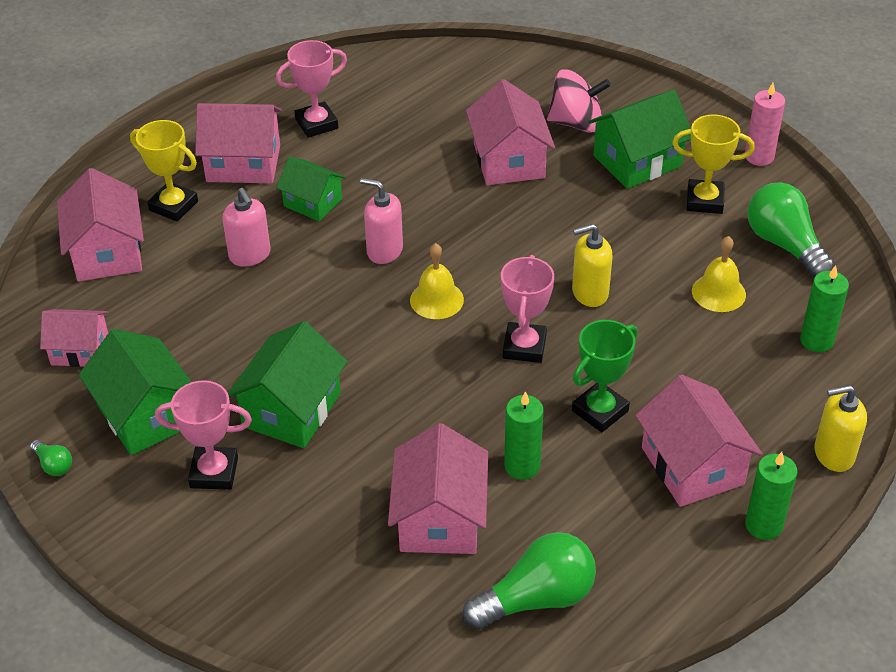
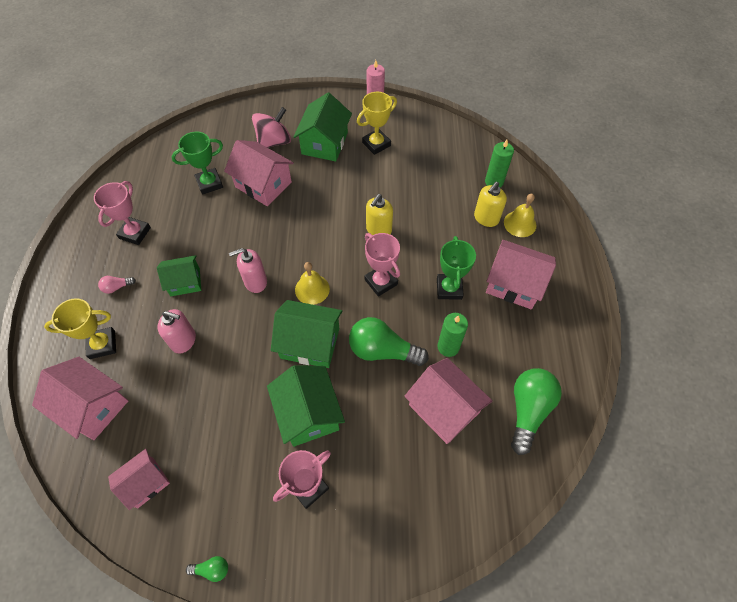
camera: 45 degrees left, 15 degrees up
green house [79,329,191,455] -> green house moved to [271,300,342,368]
pink house [195,103,282,183] -> pink light bulb [98,276,136,294]
yellow bell [692,236,746,312] -> yellow bell moved to [504,194,536,237]
green candle [745,452,797,540] -> none
green light bulb [748,182,835,278] -> green light bulb moved to [349,317,429,366]
yellow soap dispenser [814,385,867,472] -> yellow soap dispenser moved to [474,182,507,227]
none -> green trophy [171,132,223,195]

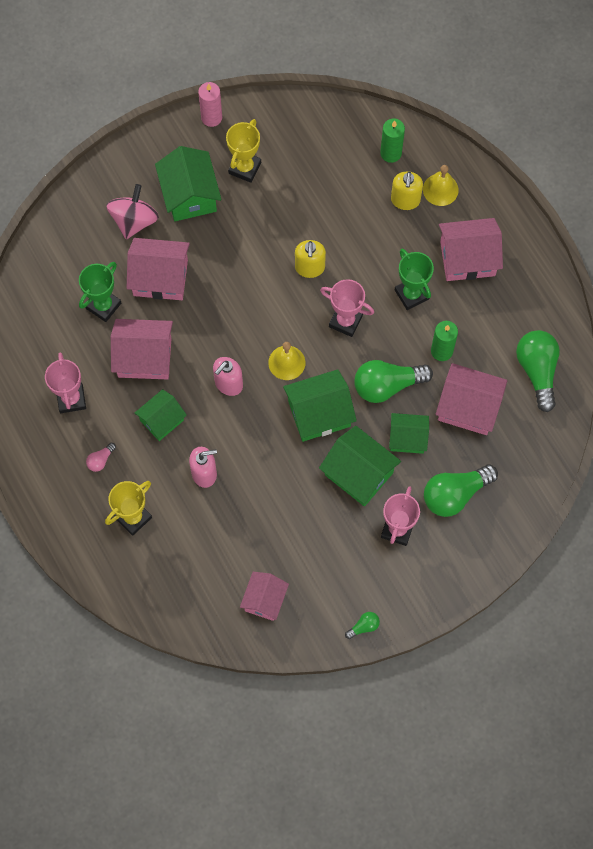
camera: 30 degrees left, 10 degrees up
pink house [32,357,128,440] -> pink house moved to [111,319,173,379]
none -> green house [389,413,429,454]
none -> green light bulb [424,464,498,517]

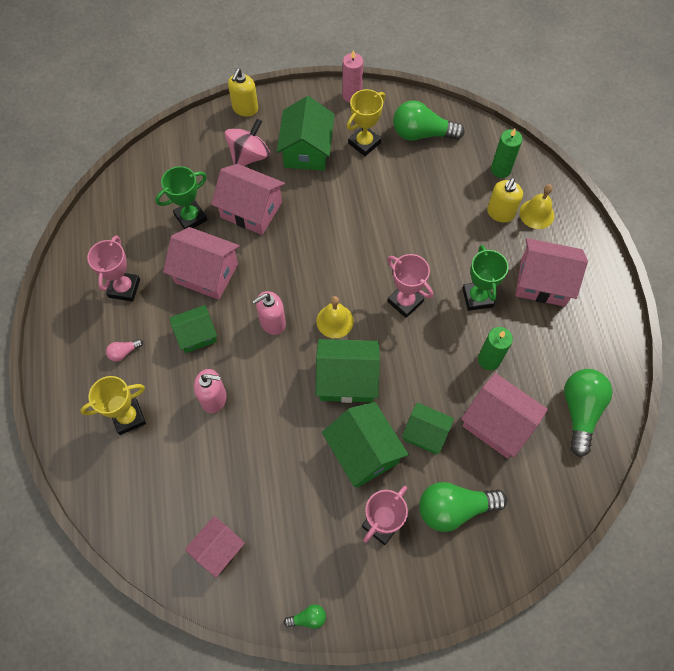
camera: 20 degrees right, 5 degrees down
yellow soap dispenser [295,240,326,278] -> yellow soap dispenser moved to [228,69,258,117]
green light bulb [354,360,433,403] -> green light bulb moved to [393,100,465,141]

